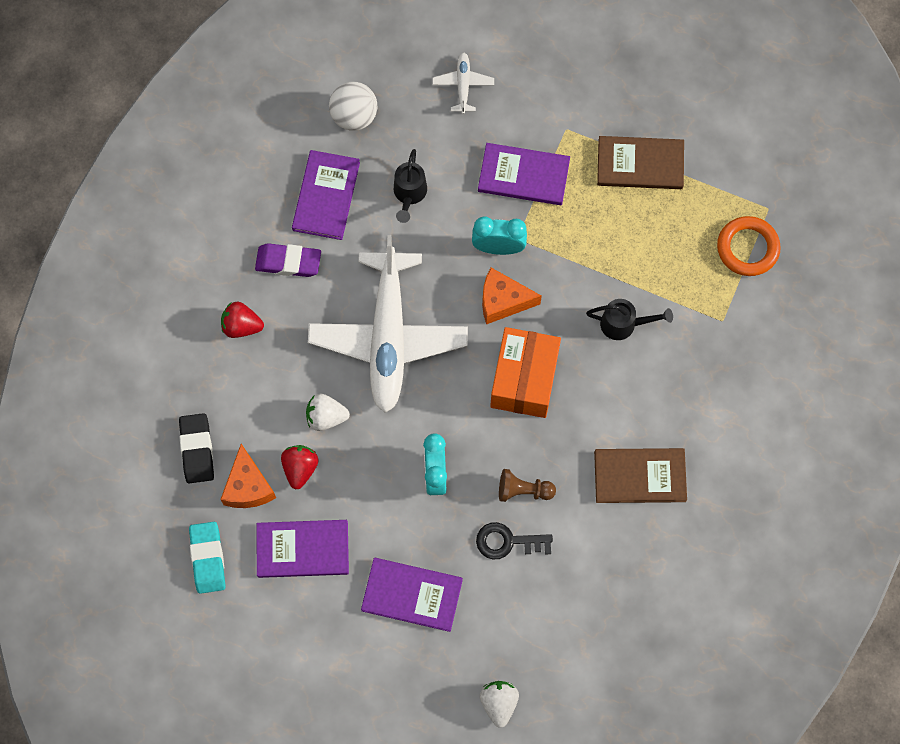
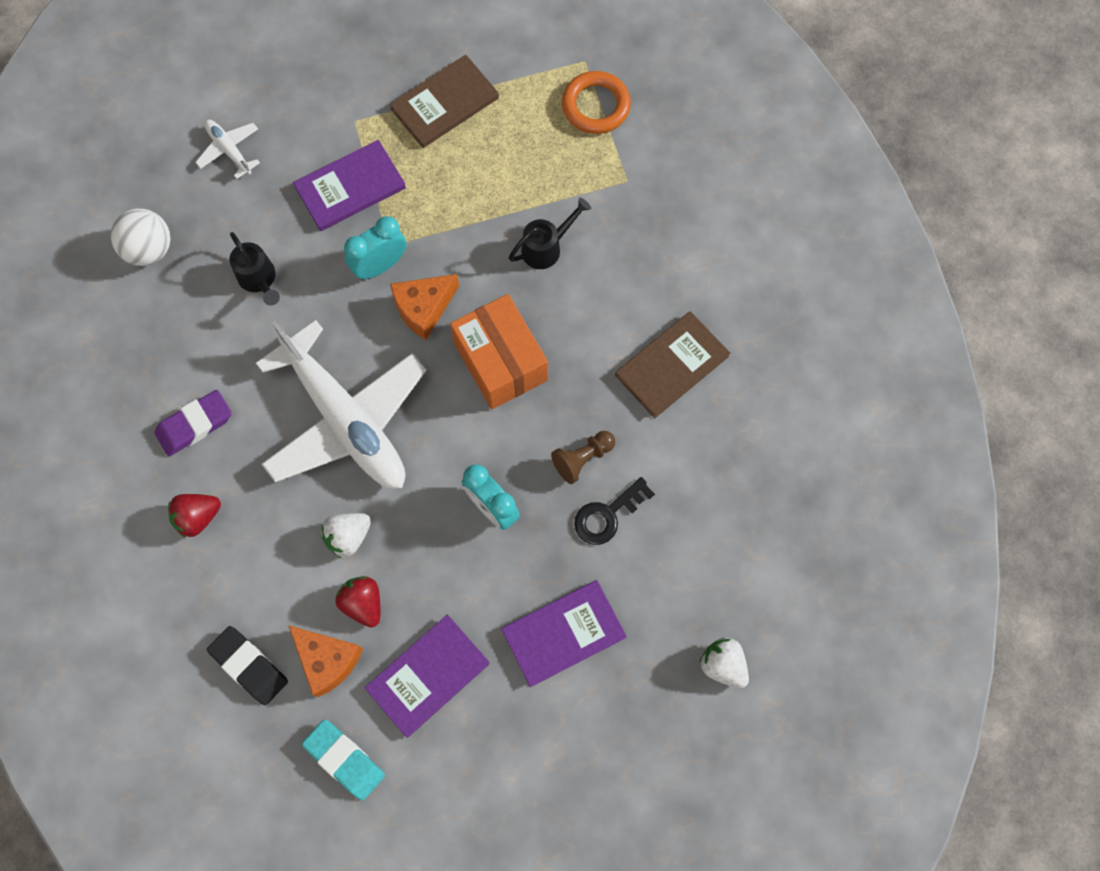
camera: 40 degrees left, 0 degrees up
purple book [292,150,360,240] -> none

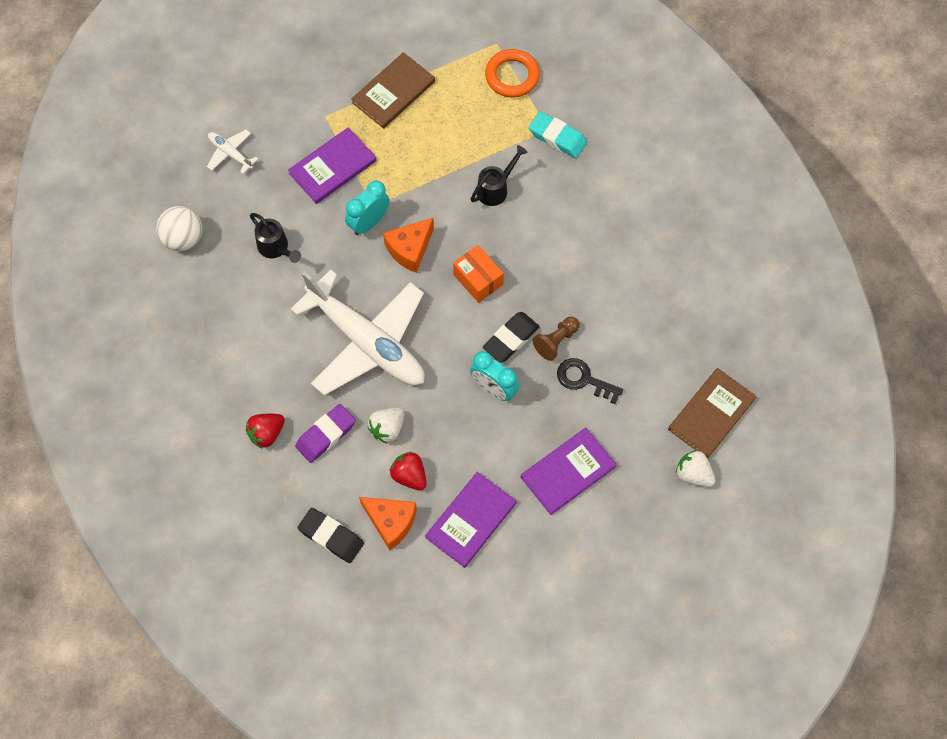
camera: 10 degrees left, 5 degrees down
purple eraser [155,390,232,456] -> purple eraser moved to [295,404,356,463]
turquoise eraser [302,719,385,801] -> turquoise eraser moved to [529,112,587,158]
orange box [450,294,548,409] -> orange box [453,245,504,303], size x0.64
black key [574,477,655,545] -> black key turned 75 degrees clockwise [557,358,623,404]
brown book [615,311,730,418] -> brown book moved to [668,368,757,459]
none -> black eraser [483,312,540,362]

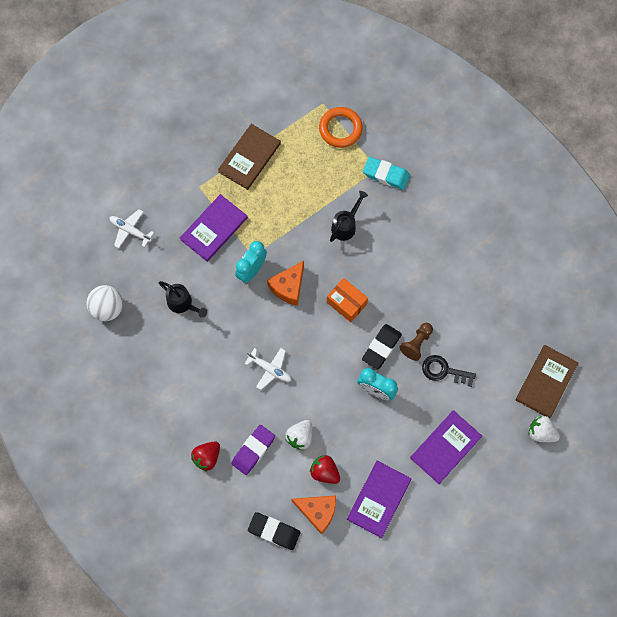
camera: 10 degrees left, 5 degrees up
white plane [291,269,425,396] -> white plane [245,348,291,390], size x0.41

